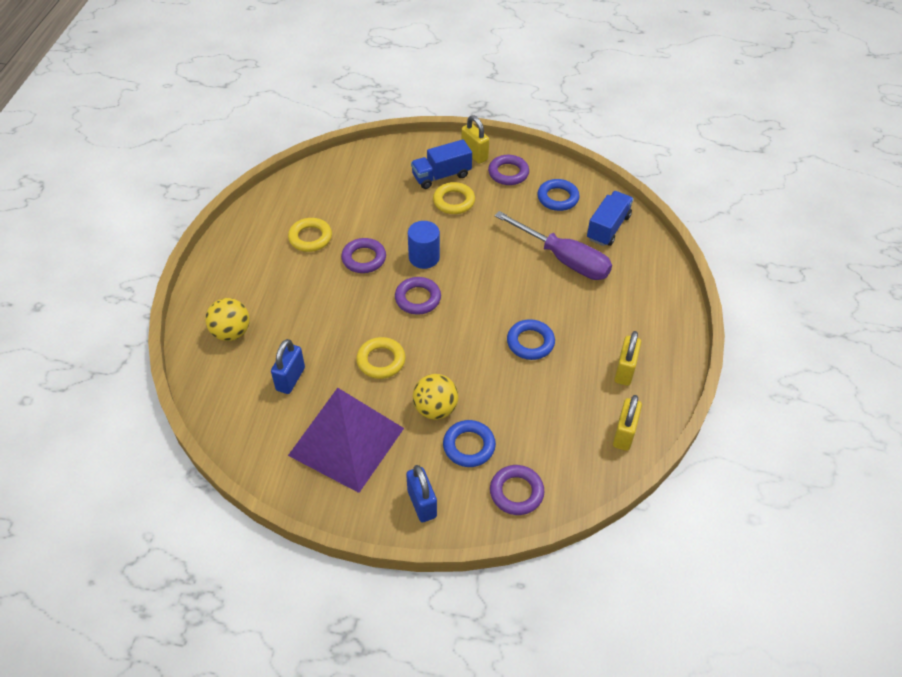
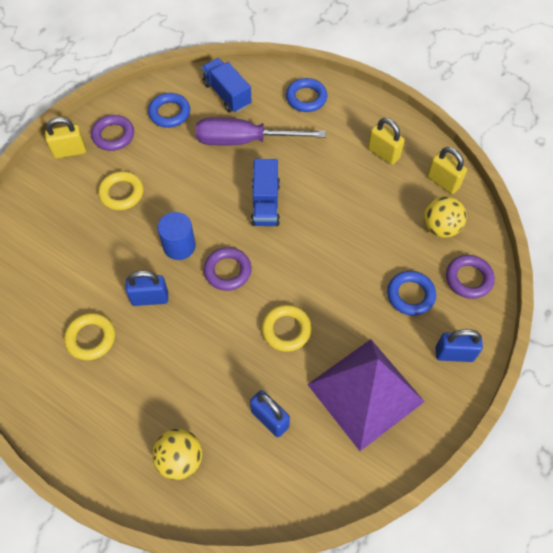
camera: 65 degrees left, 10 degrees up
purple ring [341,238,386,273] -> blue padlock [125,271,168,306]
blue truck [411,139,472,189] -> blue truck moved to [251,159,280,226]
yellow ball [413,374,458,420] -> yellow ball moved to [424,196,467,238]
purple screwdriver [495,211,612,280] -> purple screwdriver turned 150 degrees counterclockwise [196,117,326,146]
blue ring [507,319,555,360] -> blue ring moved to [286,78,327,112]

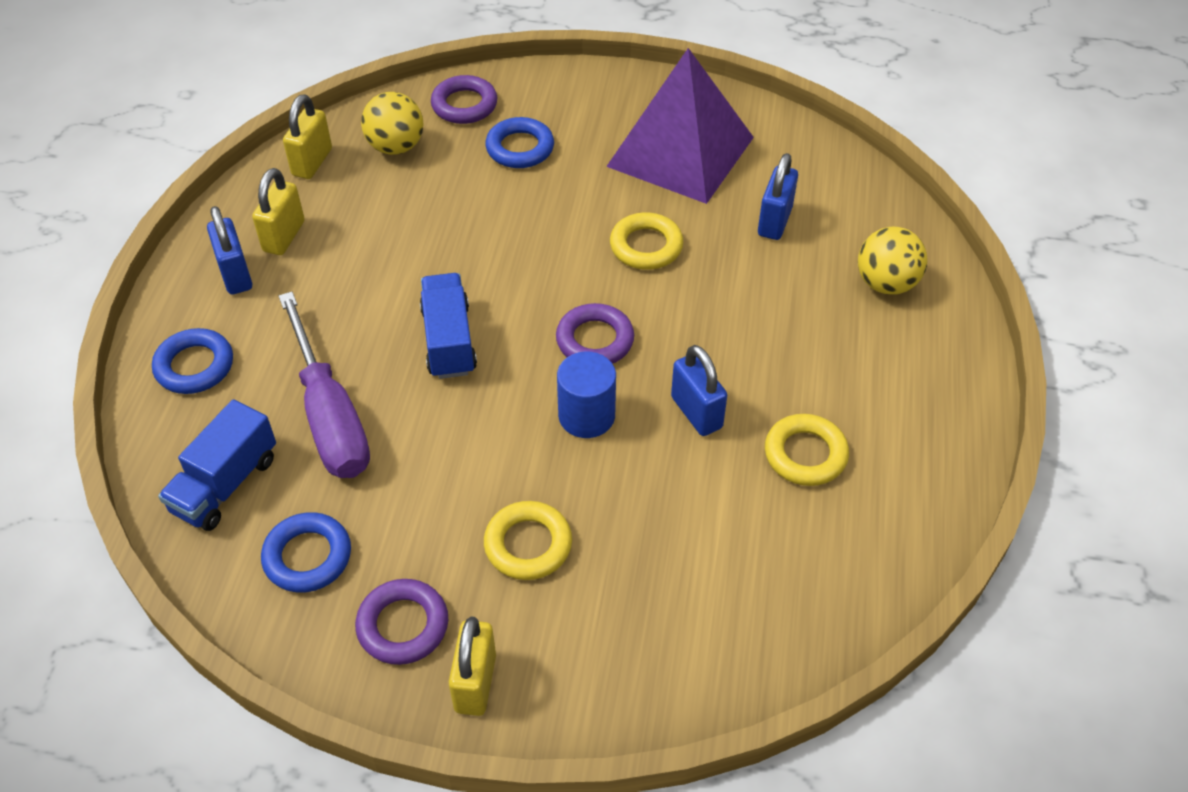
camera: 115 degrees left, 10 degrees down
yellow padlock [45,117,86,159] -> yellow padlock turned 45 degrees clockwise [449,616,496,716]
blue truck [251,159,280,226] -> blue truck turned 75 degrees counterclockwise [420,273,477,379]
blue padlock [436,329,483,362] -> blue padlock moved to [207,206,252,294]

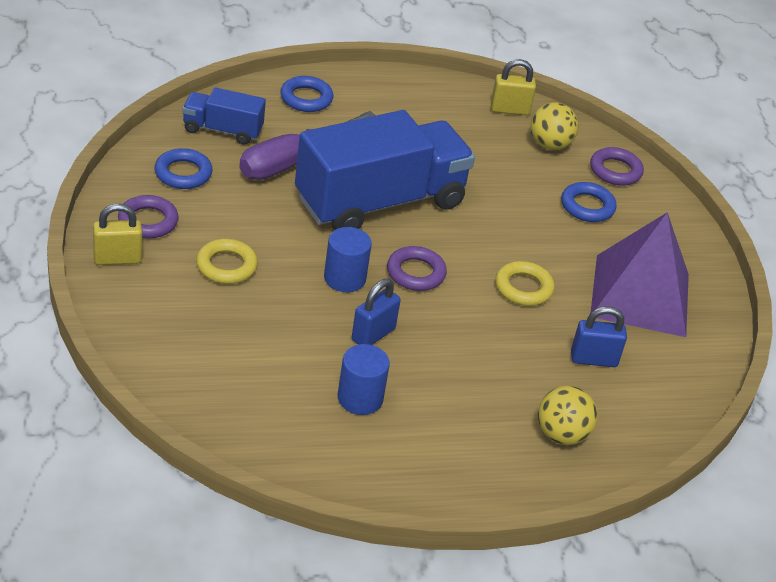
camera: 65 degrees right, 10 degrees down
blue padlock [207,206,252,294] -> none
yellow padlock [252,168,305,255] -> none
blue truck [420,273,477,379] -> blue truck [295,110,475,230], size x2.09
yellow ring [765,414,849,486] -> blue cylinder [338,344,390,415]

